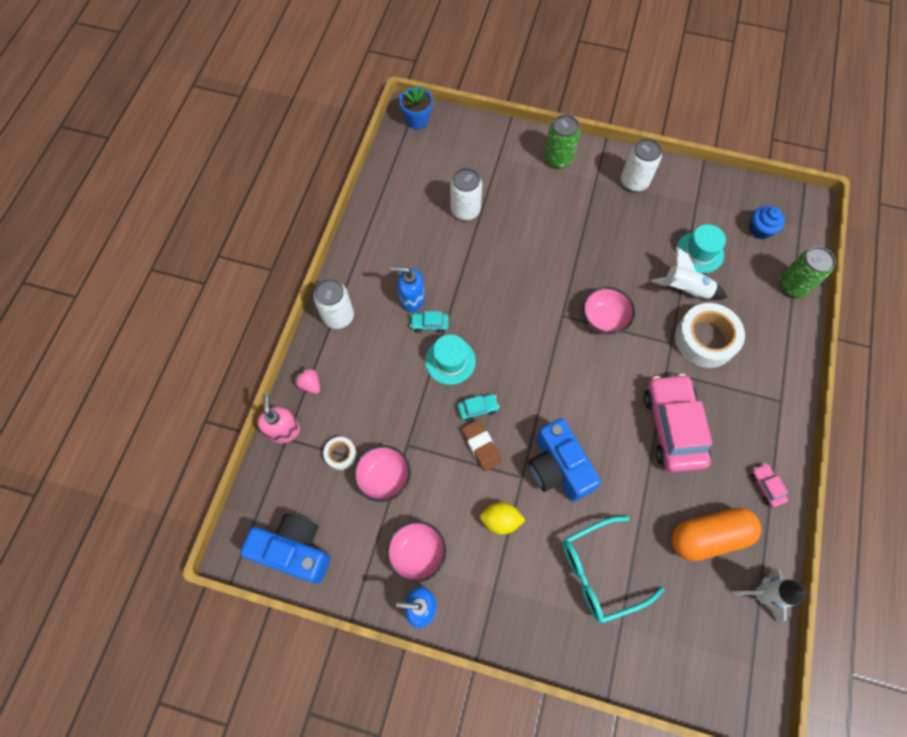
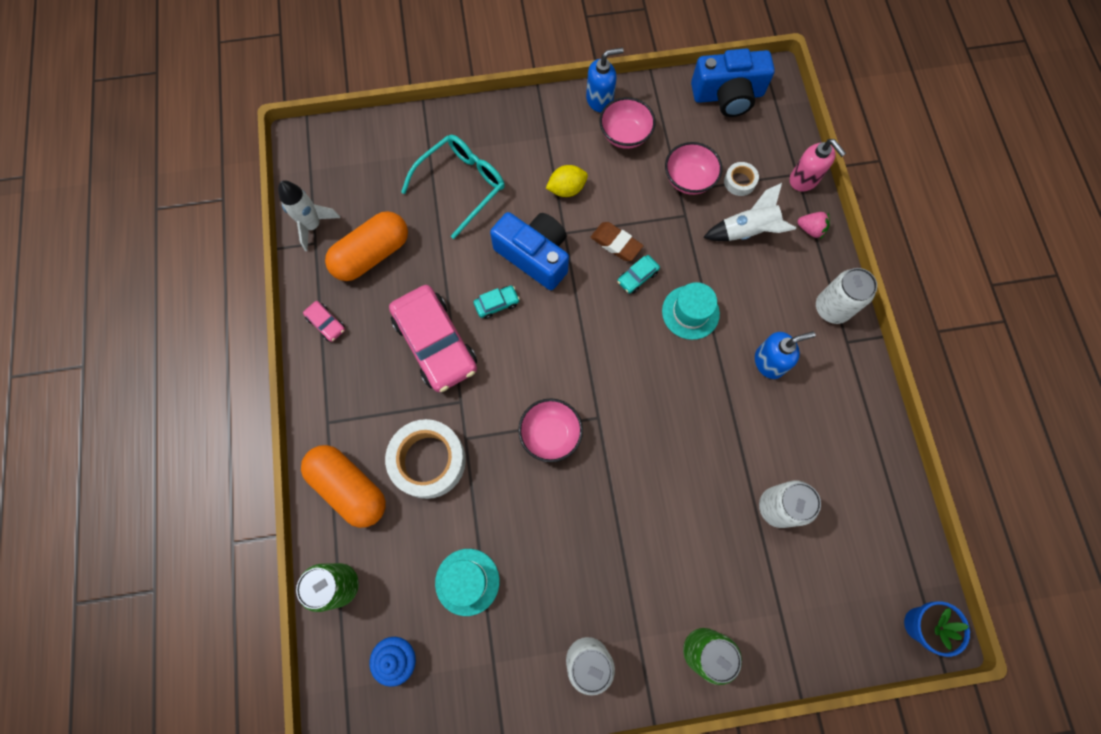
camera: 155 degrees right, 5 degrees up
turquoise car [410,311,449,333] -> turquoise car moved to [473,285,520,319]
white rocket [651,247,728,300] -> white rocket moved to [703,183,796,241]
none -> orange capsule [301,445,386,528]

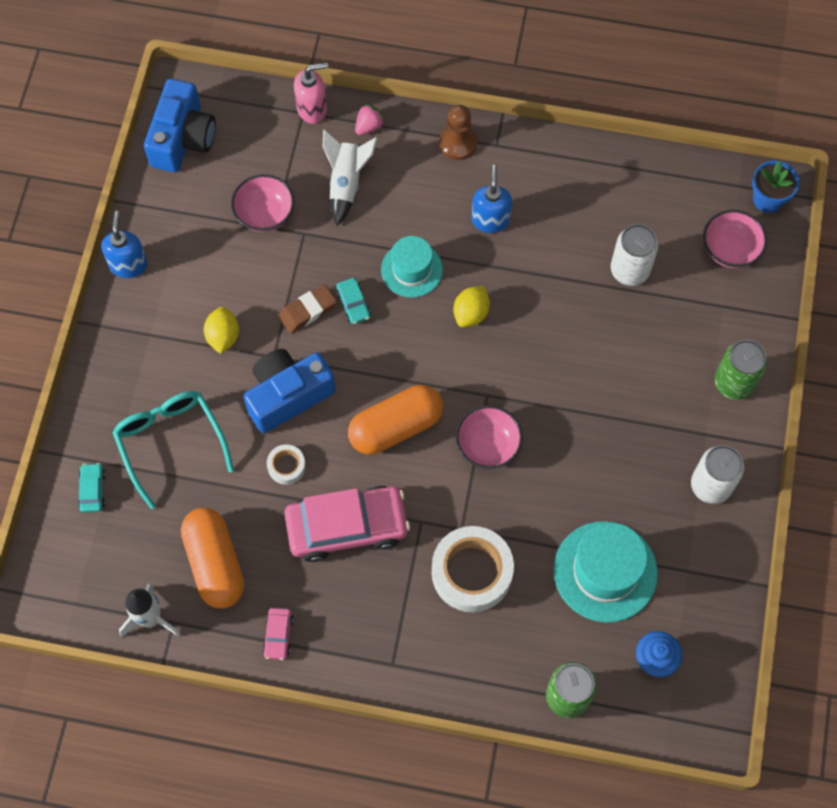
camera: 70 degrees left, 5 degrees down
orange capsule [301,445,386,528] -> orange capsule moved to [348,385,443,455]
pink car [303,301,345,342] -> pink car turned 120 degrees clockwise [262,608,293,660]
turquoise hat [435,549,499,616] -> turquoise hat [554,521,658,623], size x1.56
turquoise car [473,285,520,319] -> turquoise car moved to [78,463,106,513]
pink bowl [600,97,656,149] -> pink bowl moved to [703,210,767,268]
white tape [724,162,759,196] -> white tape moved to [267,444,306,485]
white can [816,268,877,324] -> brown pawn [439,105,477,160]
none -> yellow lemon [453,286,490,327]

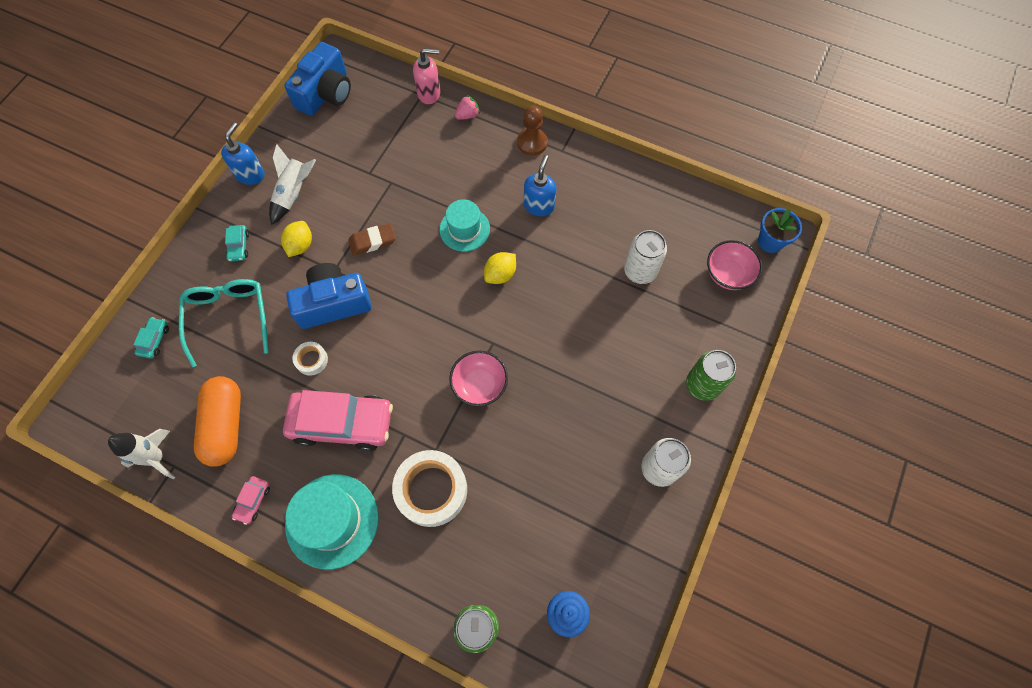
camera: 15 degrees right, 0 degrees up
pink bowl [231,174,294,232] -> none
white rocket [323,130,377,226] -> white rocket moved to [269,144,316,225]
turquoise car [336,278,371,324] -> turquoise car moved to [225,225,249,261]
orange capsule [348,385,443,455] -> none
turquoise hat [554,521,658,623] -> turquoise hat moved to [285,474,379,570]

